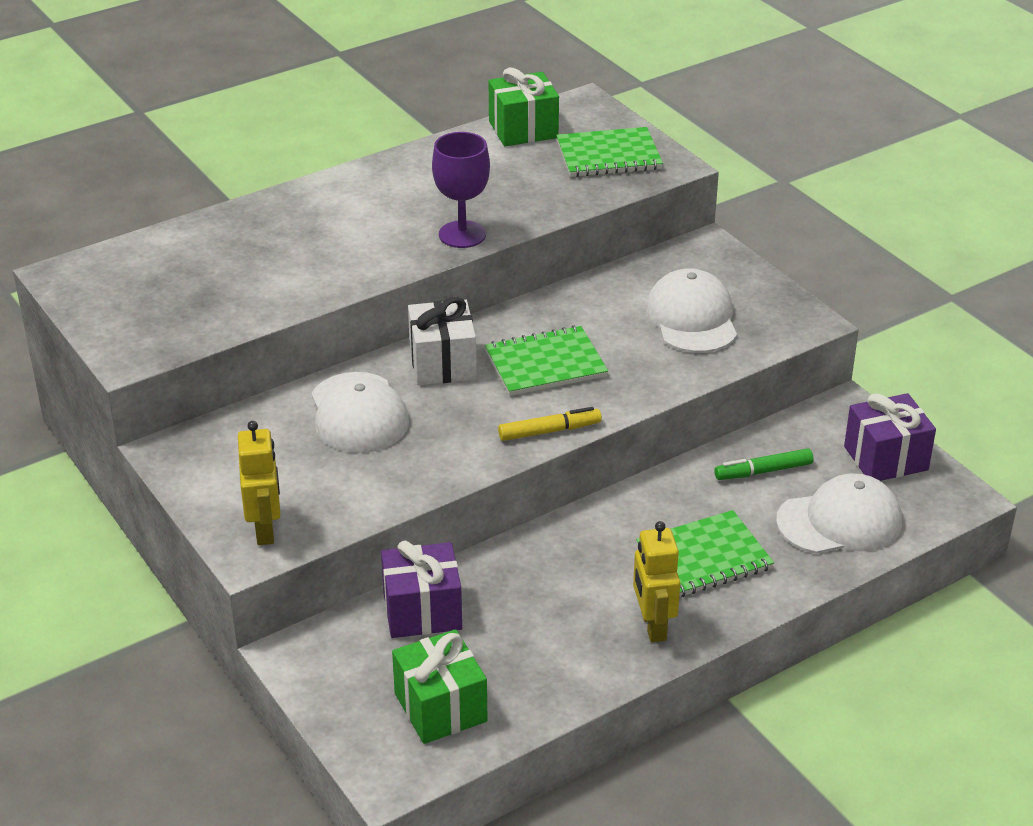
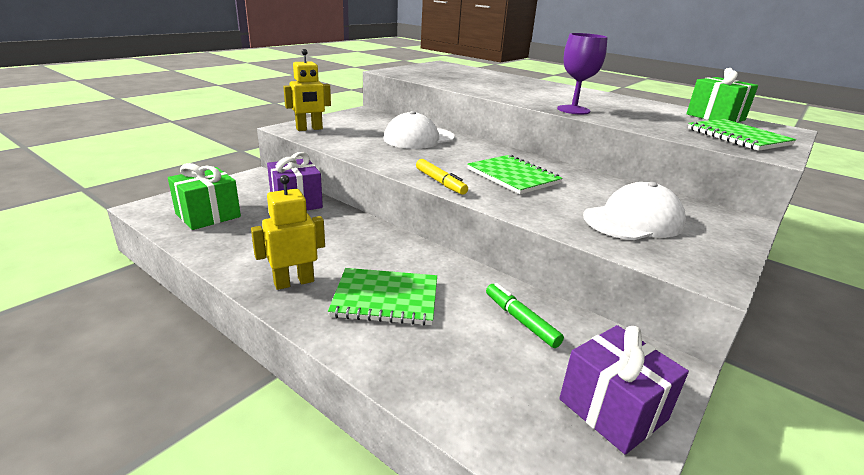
camera: 70 degrees right, 10 degrees down
white gift [408,297,477,385] -> none
green notebook [636,510,774,597] -> green notebook turned 45 degrees counterclockwise [328,268,437,325]
white cap [776,473,902,554] -> none

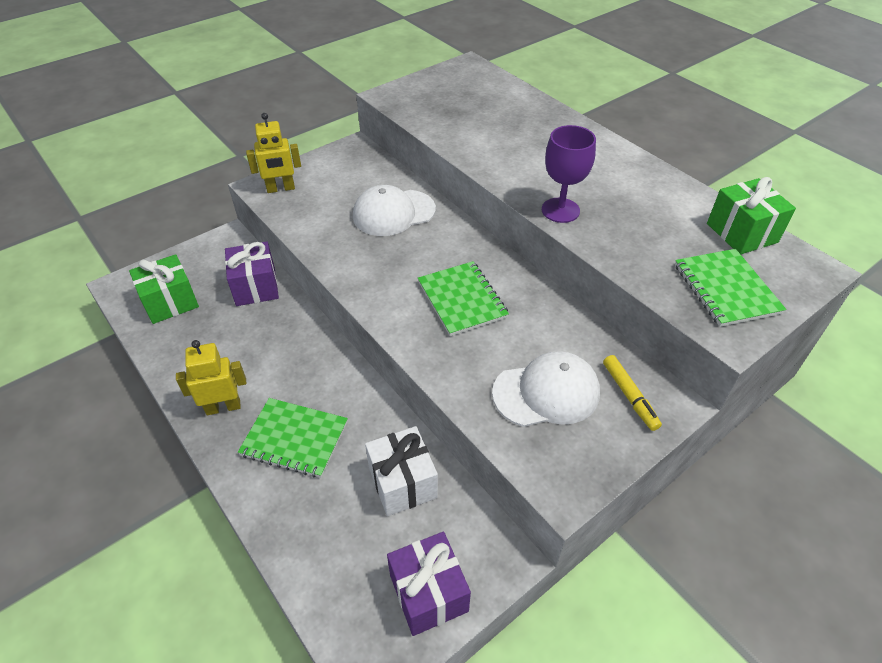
camera: 15 degrees right, 20 degrees up
yellow marker [416,159,468,195] -> yellow marker moved to [603,355,662,431]
green marker [486,283,564,348] -> white gift [365,426,438,516]

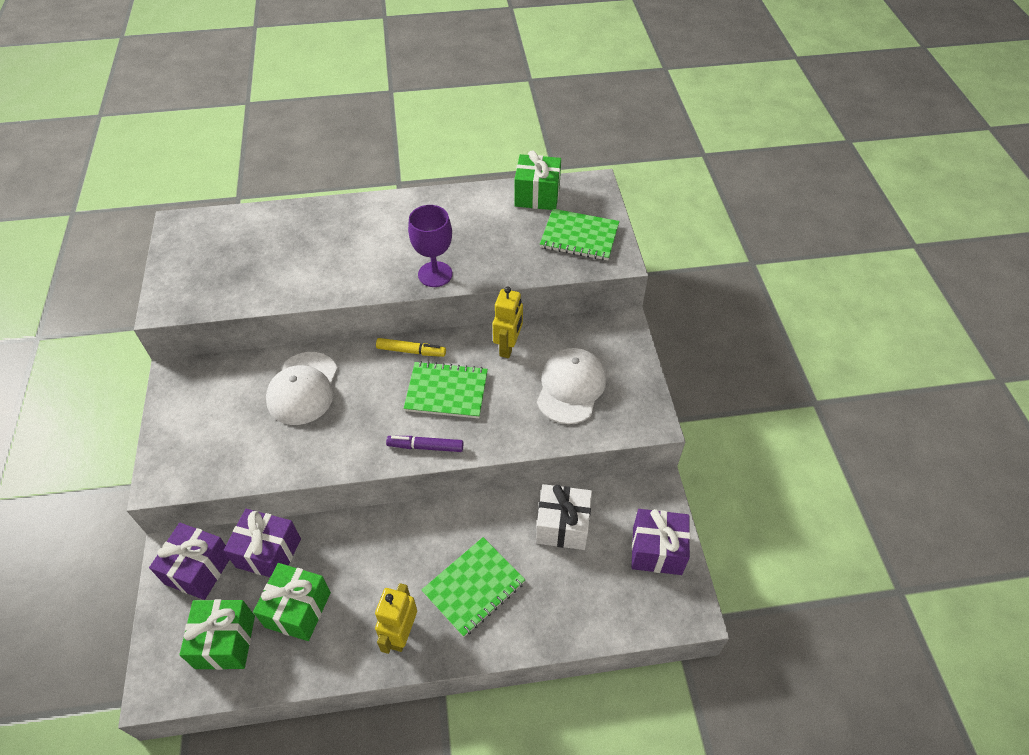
camera: 60 degrees left, 5 degrees up
yellow robot [246,113,301,193] -> yellow robot moved to [492,287,523,358]
yellow marker [603,355,662,431] -> yellow marker moved to [376,338,446,357]
none -> purple gift [149,523,230,600]
none -> green gift [253,563,331,641]
none -> purple marker [386,436,463,452]

